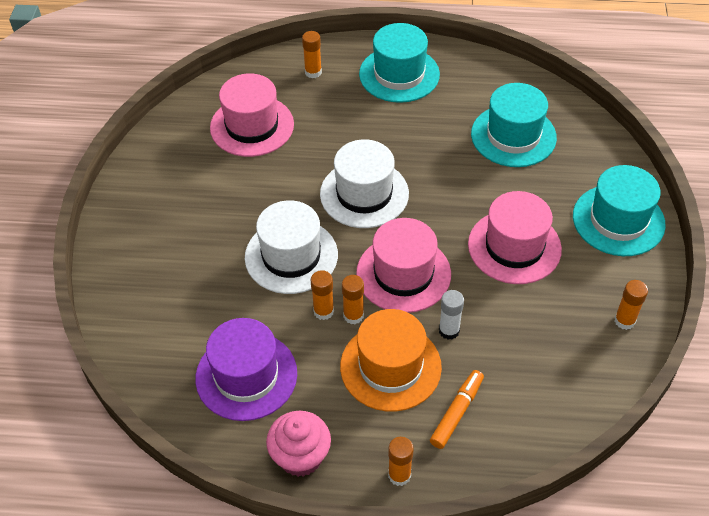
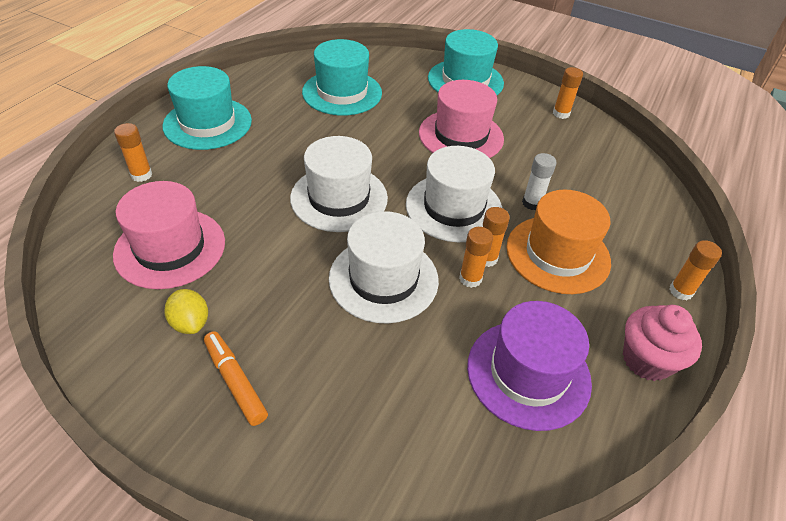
camera: 70 degrees left, 5 degrees down
pink hat [356,218,451,313] -> white hat [406,146,502,242]
orange marker [430,370,484,449] -> orange marker moved to [204,331,268,426]
none -> yellow lemon [164,289,208,334]

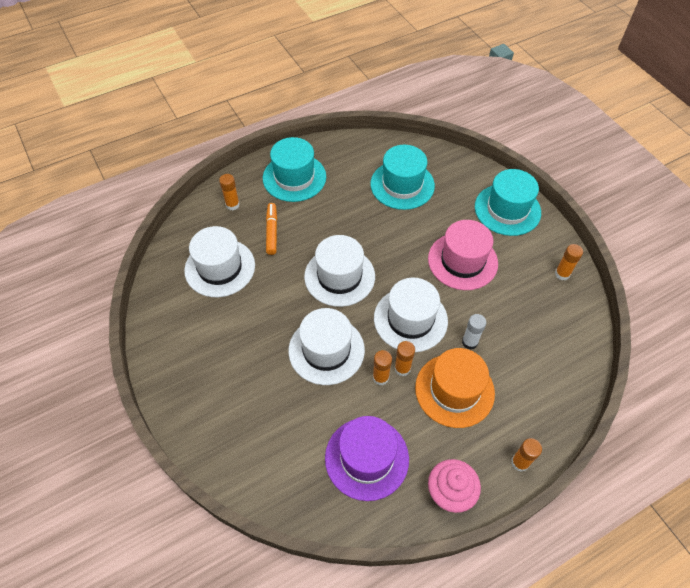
camera: 35 degrees right, 10 degrees up
pink hat [113,181,225,289] -> white hat [184,226,255,297]
yellow lemon [164,289,208,334] -> none
orange marker [204,331,268,426] -> orange marker moved to [266,203,277,255]

